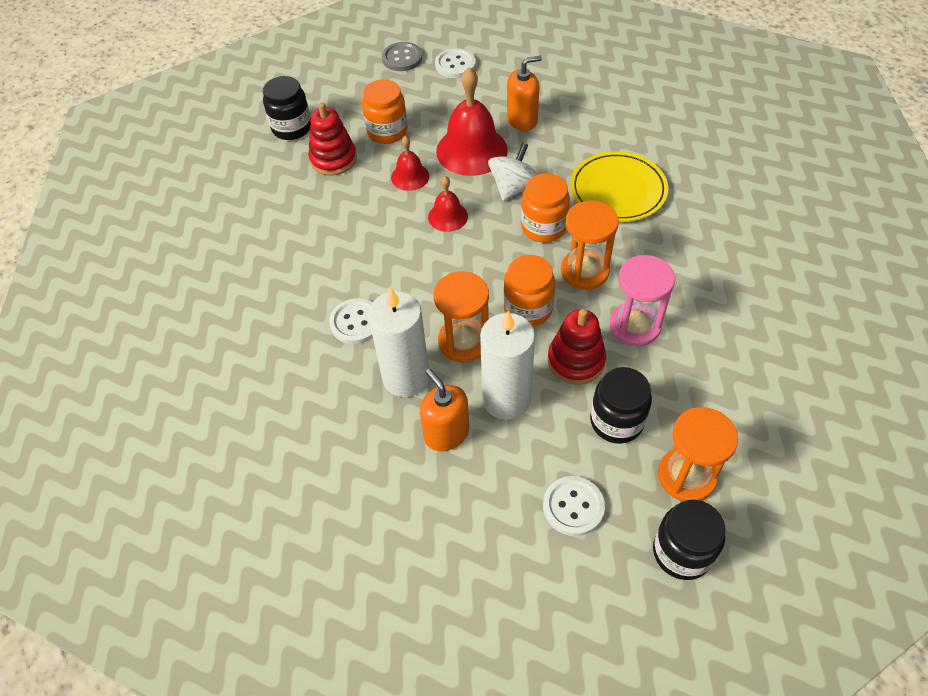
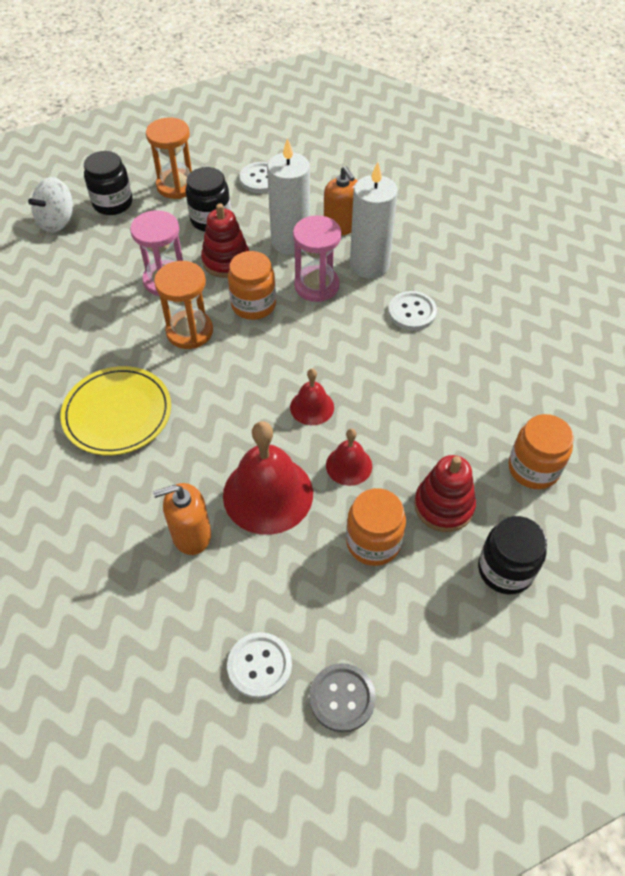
camera: 175 degrees left, 0 degrees up
orange hourglass [434,271,489,362] -> pink hourglass [293,215,341,302]
white spinning top [488,142,538,201] -> white spinning top moved to [28,177,74,233]
orange jar [521,173,570,243] -> orange jar moved to [508,414,574,489]
black jar [653,500,726,580] -> black jar moved to [84,151,133,215]

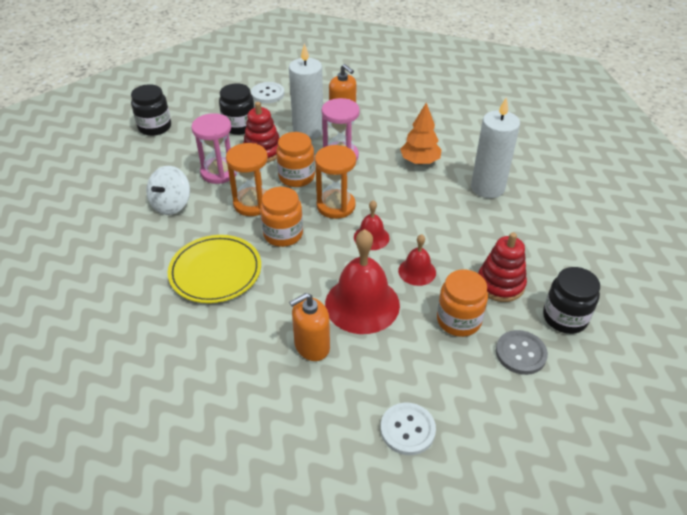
camera: 15 degrees left, 10 degrees down
white spinning top [28,177,74,233] -> white spinning top moved to [146,166,190,215]
orange hourglass [146,117,192,199] -> orange hourglass moved to [315,145,356,219]
grey button [309,663,376,732] -> grey button moved to [496,330,548,375]
white candle [350,162,398,278] -> white candle moved to [471,97,520,198]
white button [388,291,437,331] -> orange tree [400,103,442,165]
orange jar [508,414,574,489] -> orange jar moved to [260,187,303,247]

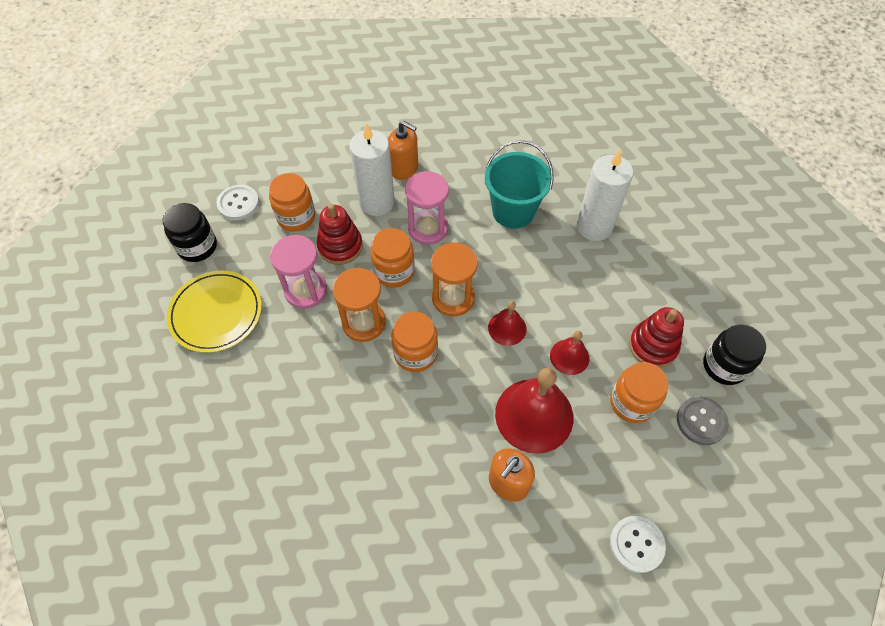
camera: 20 degrees left, 15 degrees up
white spinning top [146,166,190,215] -> none
yellow plate [168,235,261,303] -> yellow plate moved to [166,271,262,353]
black jar [219,83,255,135] -> orange jar [269,173,315,232]
white button [251,82,284,103] -> white button moved to [217,185,259,220]
orange tree [400,103,442,165] -> turquoise bucket [485,140,554,229]

